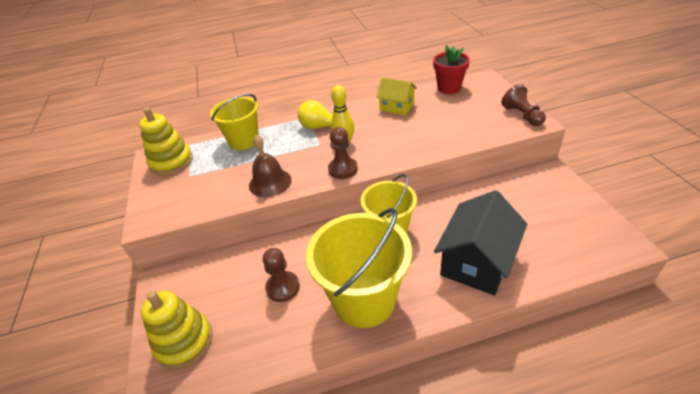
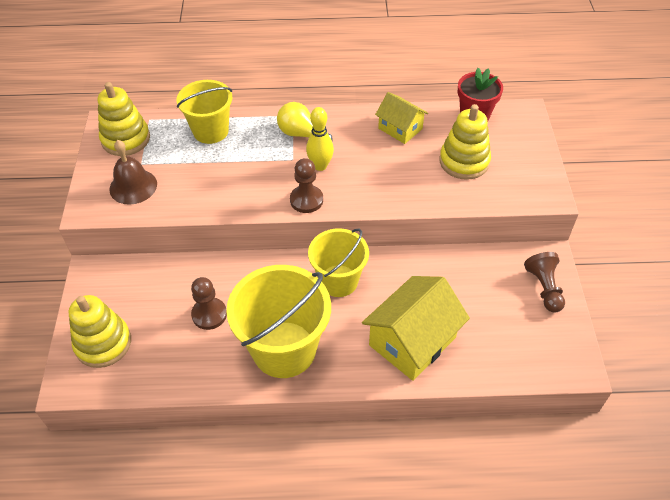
camera: 10 degrees right, 10 degrees up
brown bell [249,134,291,197] -> brown bell moved to [109,140,157,205]
black house [434,190,527,296] -> yellow house [362,276,470,381]
brown pawn [502,84,546,126] -> brown pawn moved to [524,252,565,313]
none -> yellow stacking toy [440,104,491,180]

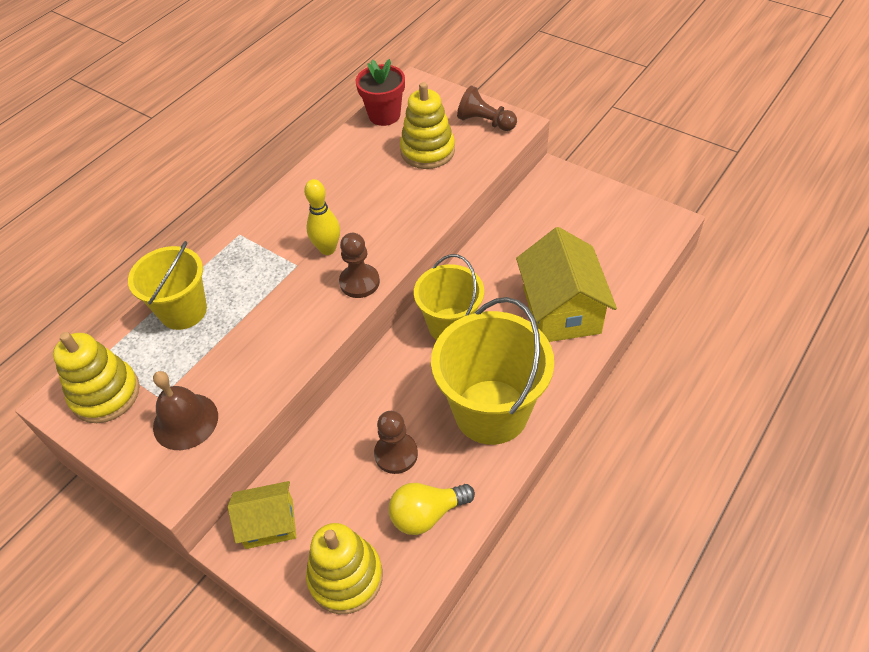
camera: 50 degrees left, 0 degrees up
yellow light bulb [277,102,333,140] -> yellow light bulb moved to [389,483,475,535]
yellow house [375,92,428,144] -> yellow house moved to [228,481,296,549]
brown pawn [524,252,565,313] -> brown pawn moved to [457,86,517,131]

